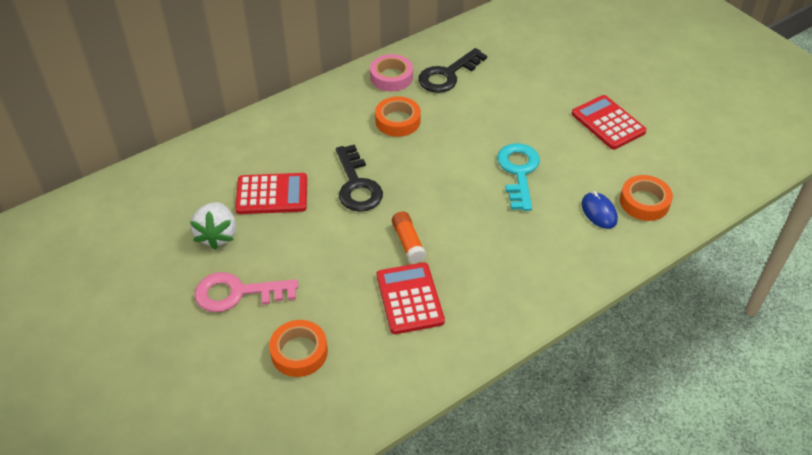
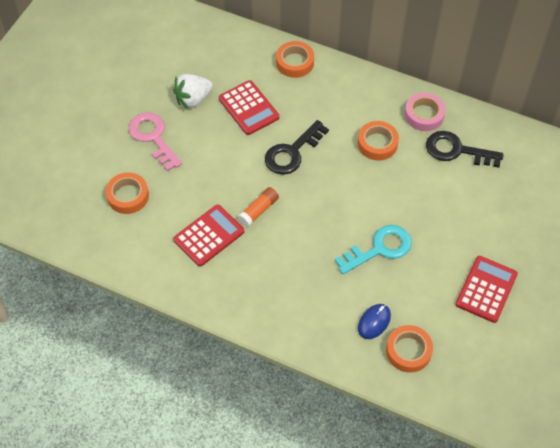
camera: 60 degrees right, 10 degrees up
none -> orange tape [276,41,314,78]

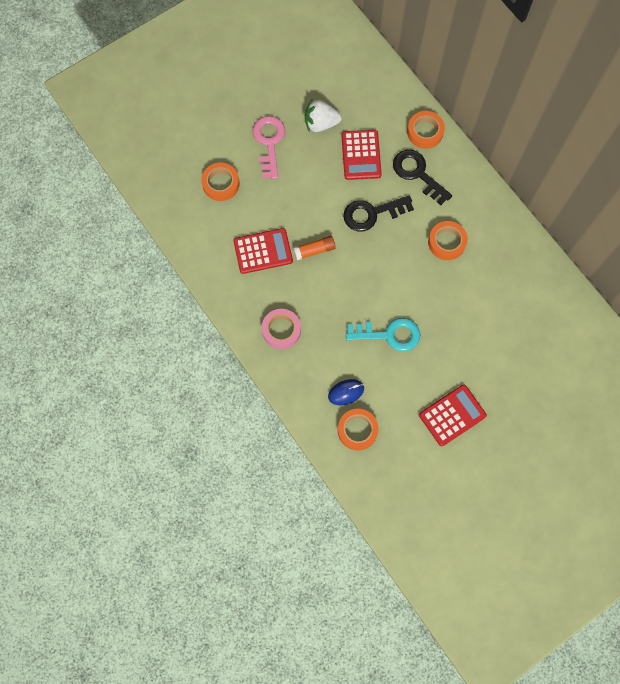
camera: 30 degrees right, 15 degrees up
pink tape [405,93,446,131] -> pink tape moved to [262,309,301,349]
black key [426,131,504,168] -> black key moved to [393,150,452,205]

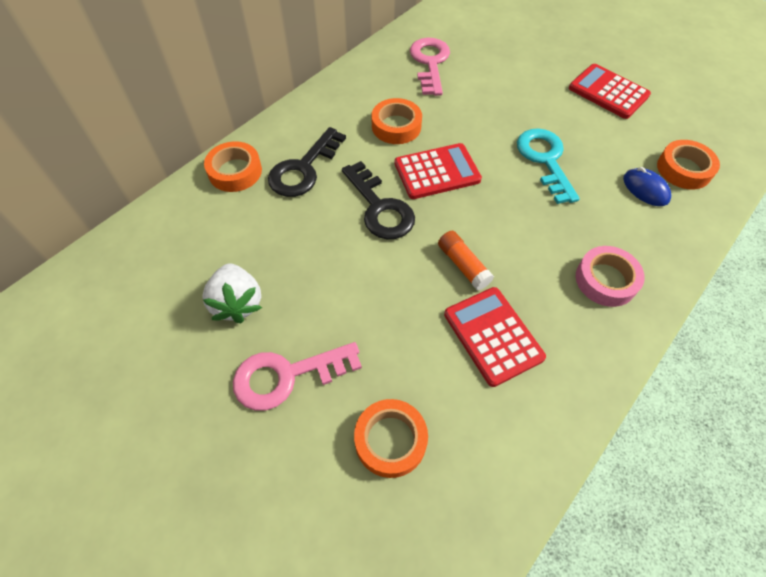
camera: 105 degrees left, 15 degrees down
red calculator [341,130,382,180] -> red calculator moved to [395,143,482,199]
none -> pink key [410,38,450,96]

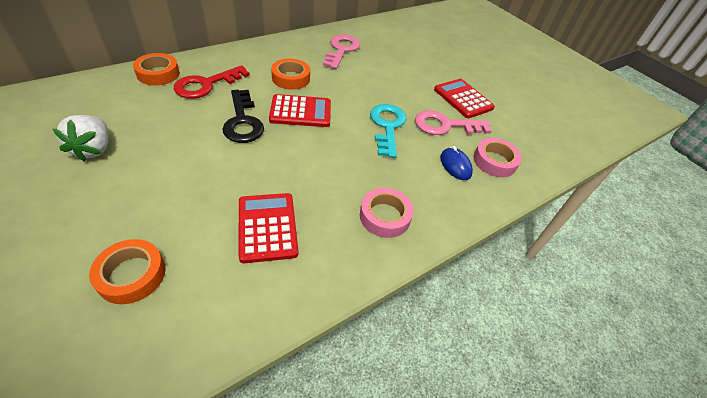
camera: 10 degrees right, 10 degrees down
pink key [233,342,362,411] -> pink key moved to [415,110,491,135]
black key [268,127,346,197] -> red key [174,65,250,99]
orange glue stick [438,231,494,290] -> none
orange tape [657,140,720,189] -> pink tape [474,138,522,177]

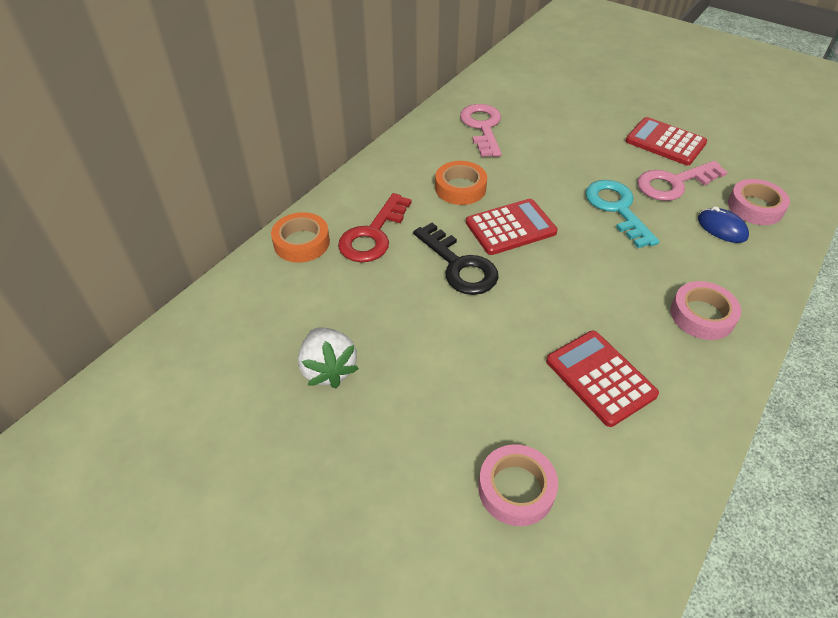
camera: 15 degrees left, 0 degrees up
orange tape [89,239,166,304] -> pink tape [478,444,558,526]

